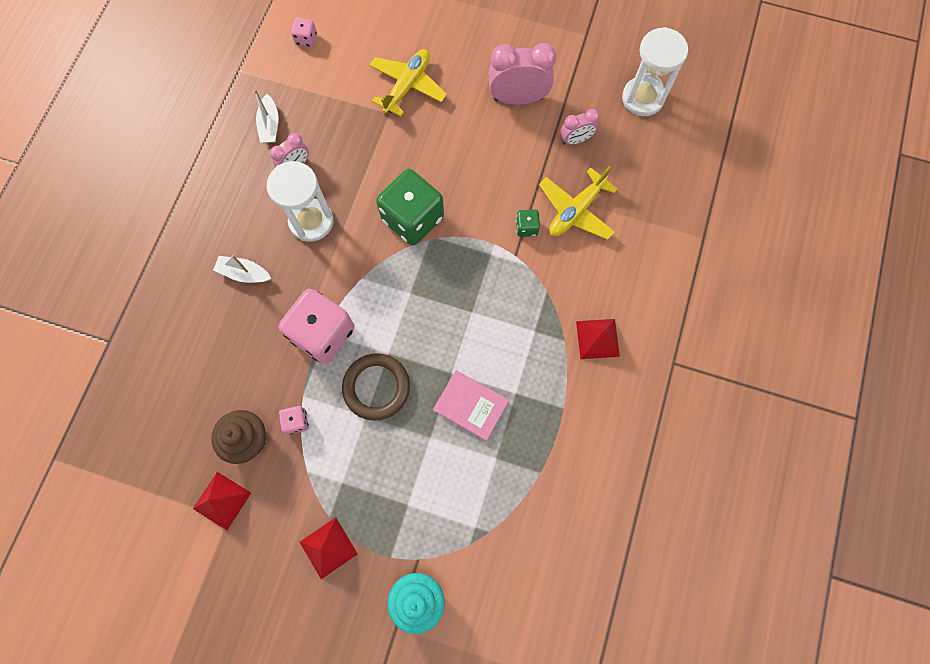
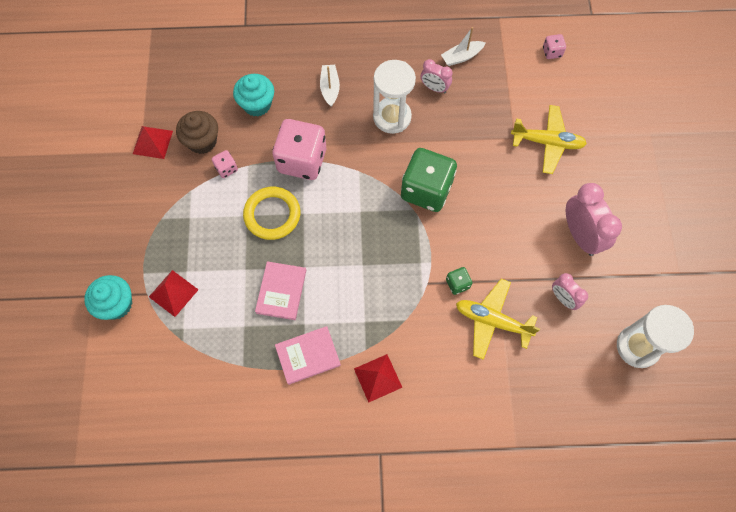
camera: 70 degrees right, 5 degrees down
red pyramid [300,518,358,579] -> red pyramid moved to [149,270,198,317]
brown ring [342,353,410,420] -> yellow ring [243,187,301,240]
none -> turquoise cupcake [233,74,274,117]
none -> pink book [275,326,341,385]

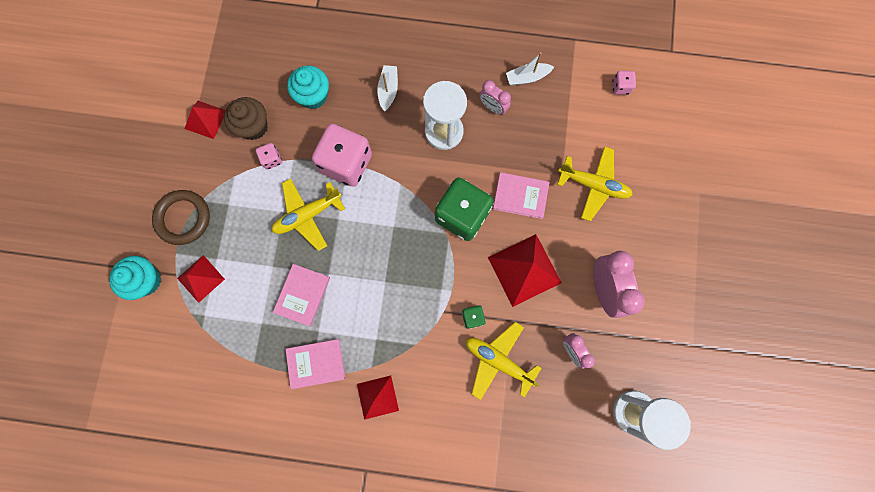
camera: 10 degrees right, 10 degrees up
yellow ring [243,187,301,240] -> yellow plane [271,178,345,251]
none -> brown ring [152,190,210,245]
none -> red pyramid [488,234,562,307]
none -> pink book [493,172,549,219]

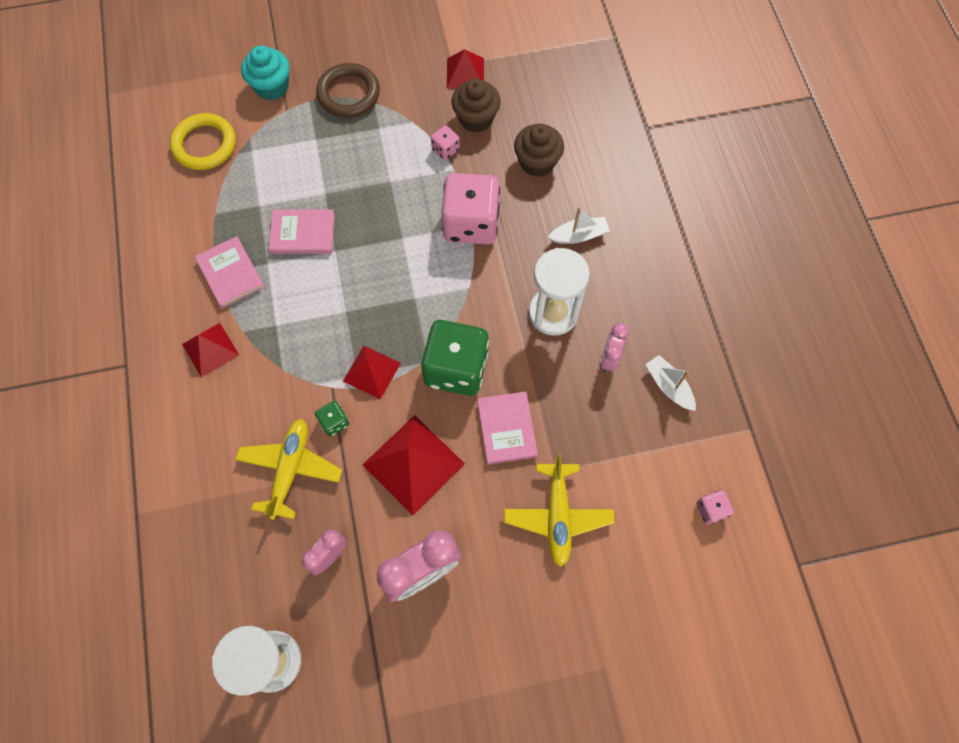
camera: 70 degrees right, 10 degrees down
red pyramid [177,255,225,303] -> red pyramid moved to [343,346,401,399]
yellow plane [271,178,345,251] -> none
turquoise cupcake [287,66,329,109] -> brown cupcake [514,123,564,177]
none -> yellow ring [170,113,236,170]

